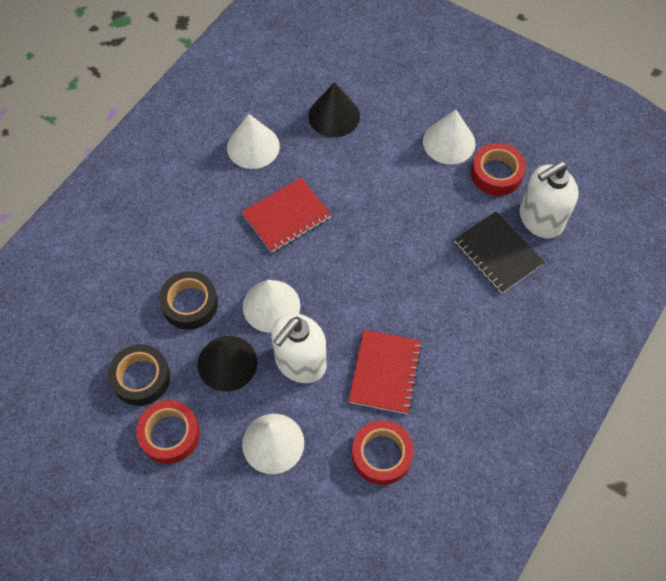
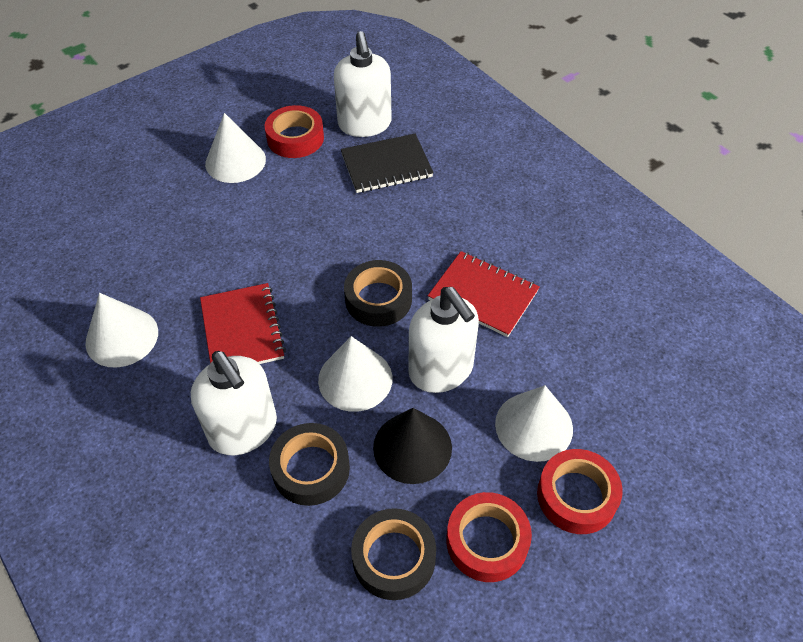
camera: 70 degrees left, 10 degrees down
black cone [308,82,360,137] -> none
red tape [352,420,414,485] -> red tape moved to [537,449,623,534]
none -> white soap dispenser [191,351,277,455]
none -> black tape [344,260,412,327]

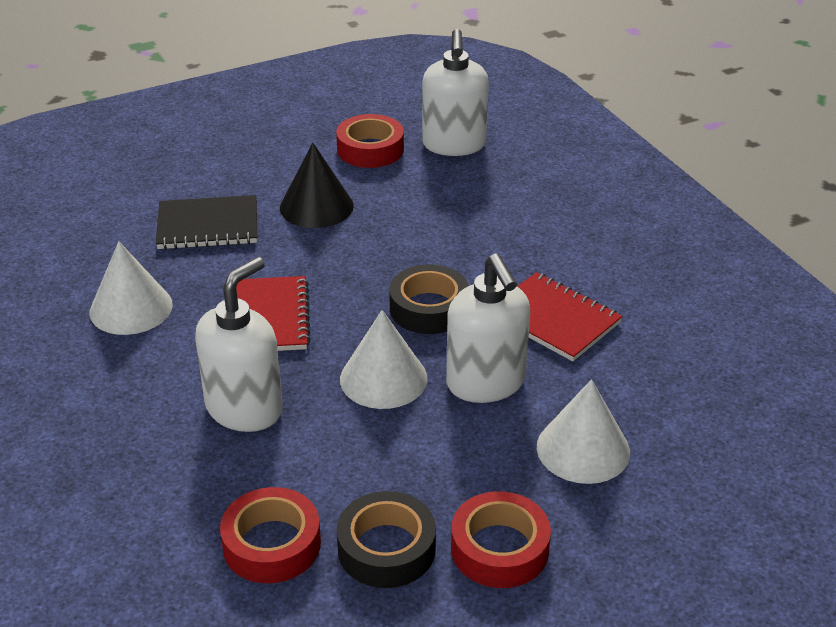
camera: 10 degrees right, 15 degrees down
white soap dispenser [191,351,277,455] -> white soap dispenser turned 120 degrees counterclockwise [195,257,283,432]
white cone [205,113,266,183] -> none
black tape [269,423,350,506] -> none
black notebook [341,134,434,193] -> black notebook moved to [156,195,257,250]
black cone [373,408,452,484] -> black cone moved to [280,143,354,228]
red tape [537,449,623,534] -> red tape moved to [220,487,321,583]

